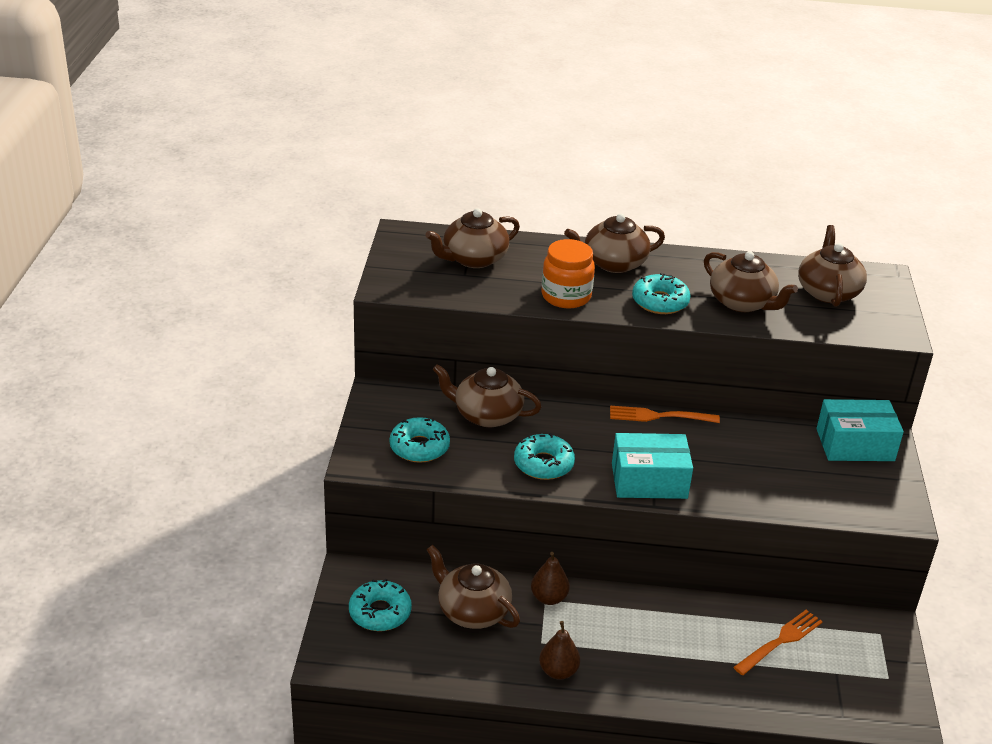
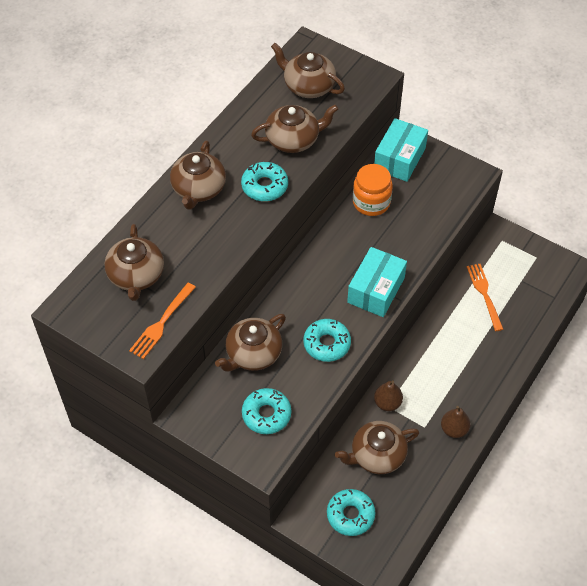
camera: 60 degrees left, 20 degrees up
orange jar [542,239,595,309] -> orange jar moved to [353,164,393,216]
orange fork [610,406,720,423] -> orange fork moved to [129,283,196,359]

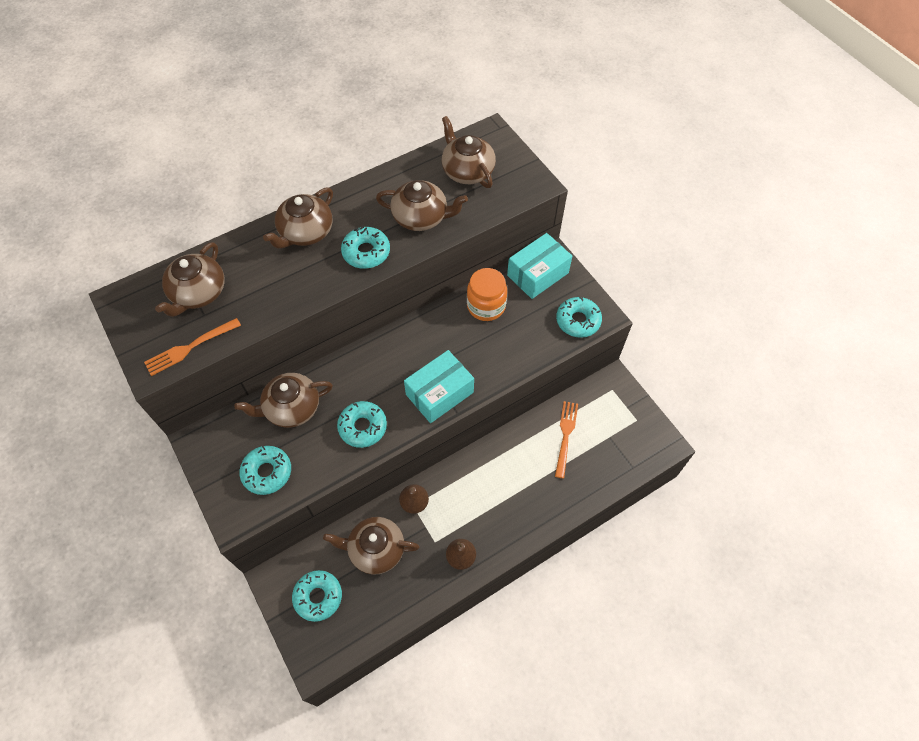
camera: 25 degrees right, 5 degrees up
none -> turquoise donut [556,297,602,338]

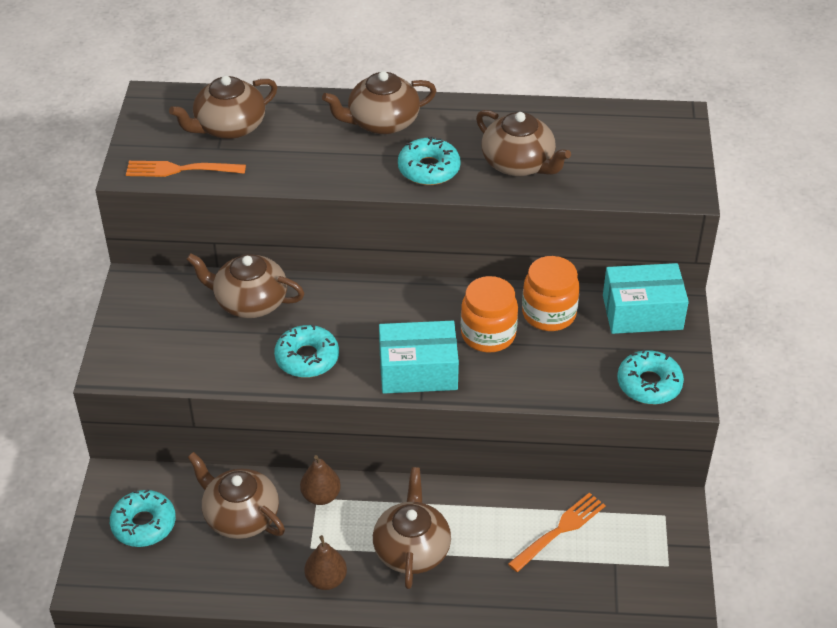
camera: 35 degrees right, 15 degrees down
turquoise donut [239,446,291,495] -> none
brown teapot [442,116,496,188] -> brown teapot moved to [373,467,451,589]
none -> orange jar [461,276,518,352]

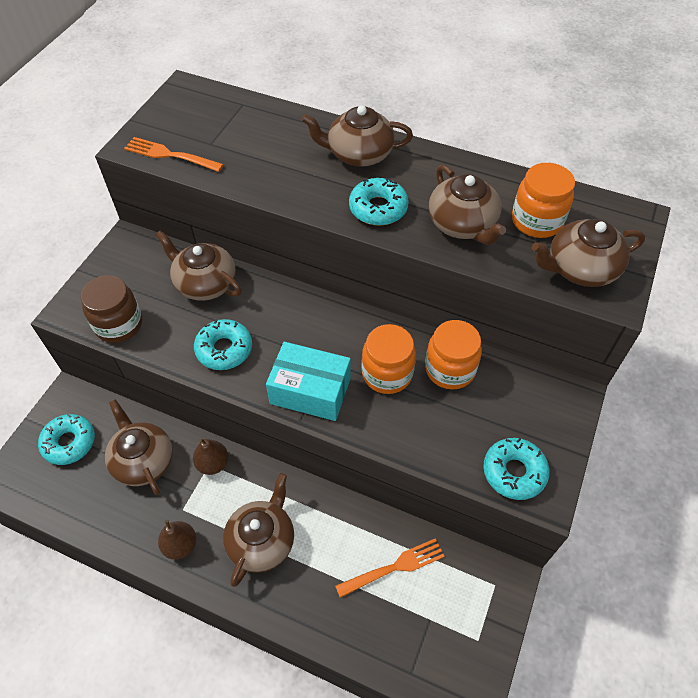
camera: 20 degrees right, 10 degrees up
brown teapot [169,76,277,139] -> brown teapot moved to [532,219,645,287]
turquoise box [603,263,689,334] -> none
none -> brown jar [80,275,142,343]
none -> orange jar [512,163,575,238]

